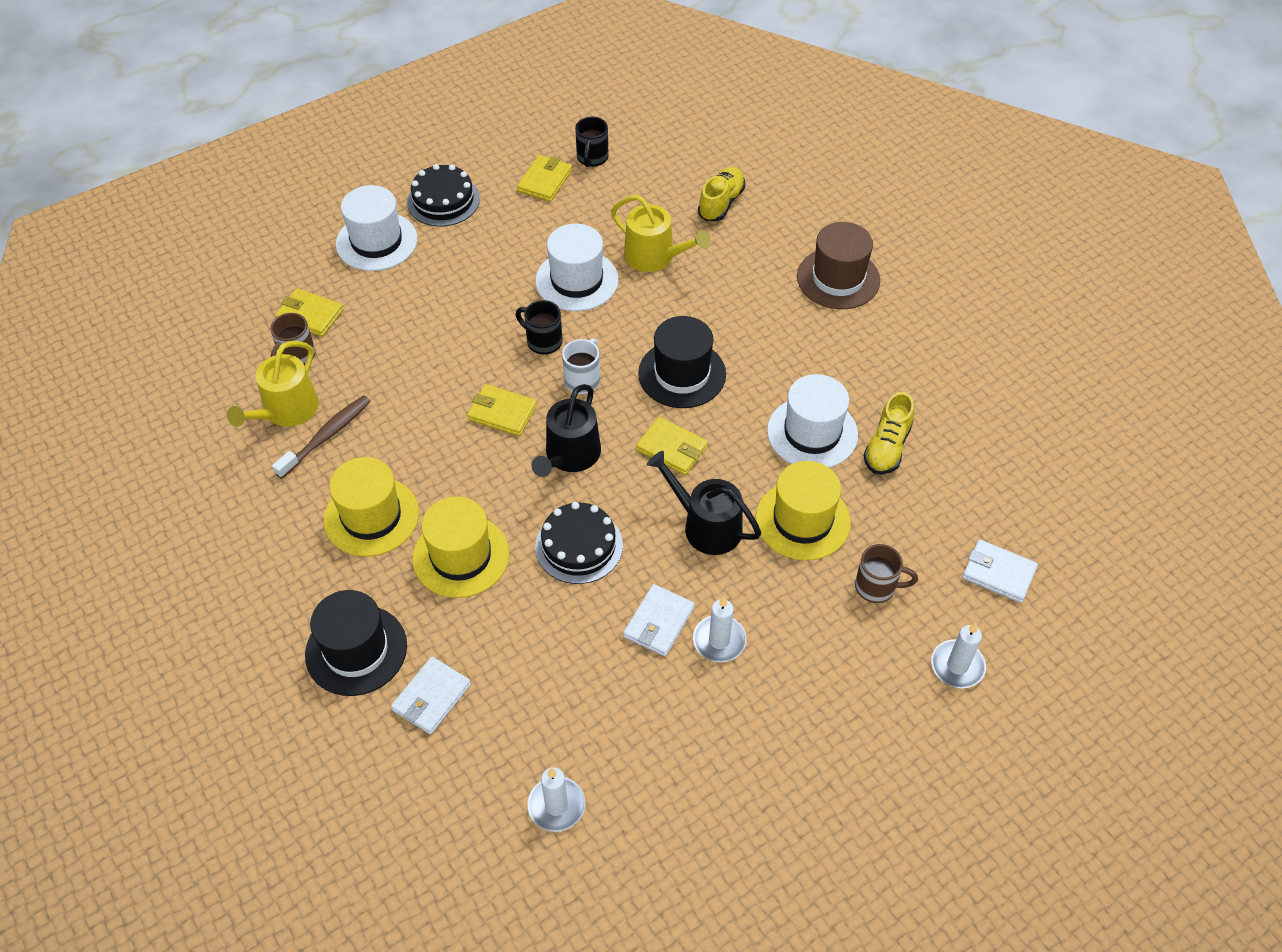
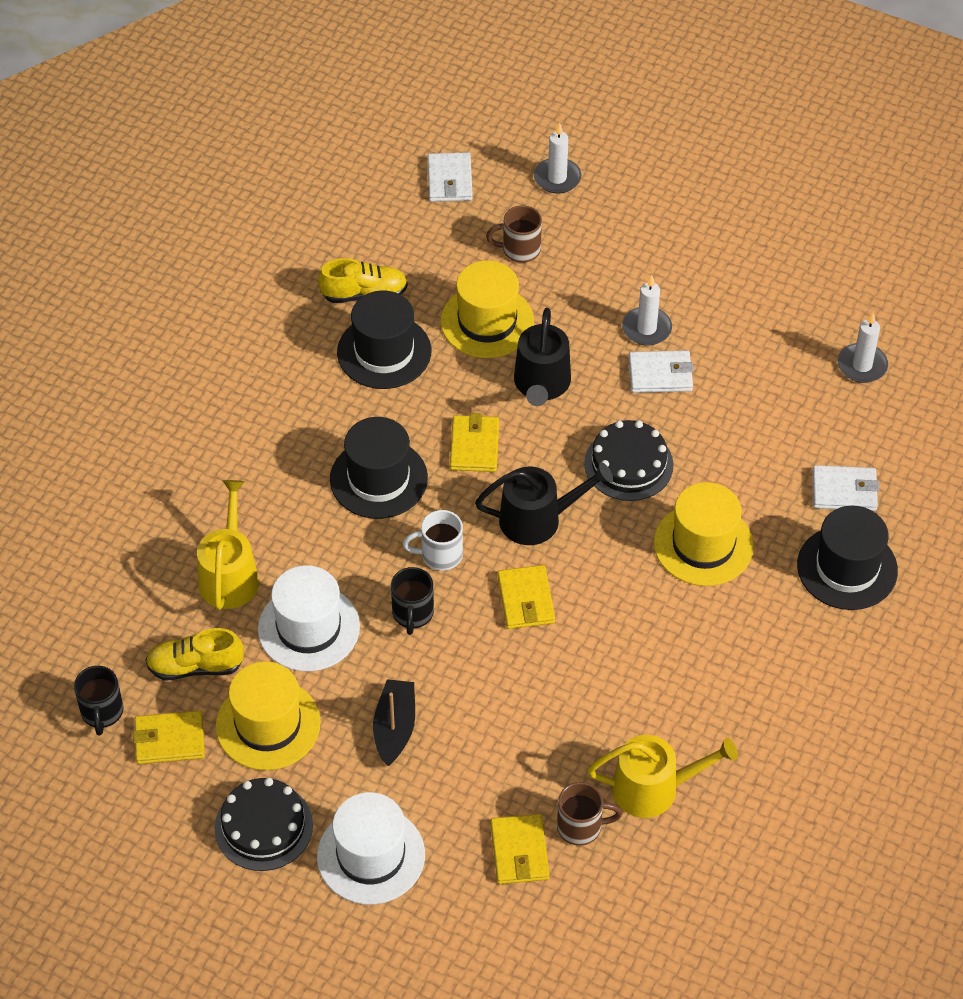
camera: 120 degrees left, 0 degrees up
brown toothbrush [272,395,371,479] -> none
yellow hat [324,457,419,557] -> yellow hat moved to [216,661,321,770]
black mug [575,116,609,167] -> black mug turned 105 degrees clockwise [74,666,123,735]
yellow shoe [698,167,745,221] -> yellow shoe moved to [146,628,244,680]
white hat [767,374,858,468] -> black hat [337,291,431,389]
brown hat [797,222,880,309] -> none
brown mug [855,544,918,603] -> brown mug turned 75 degrees counterclockwise [486,205,542,263]
none -> black boat [373,679,415,766]

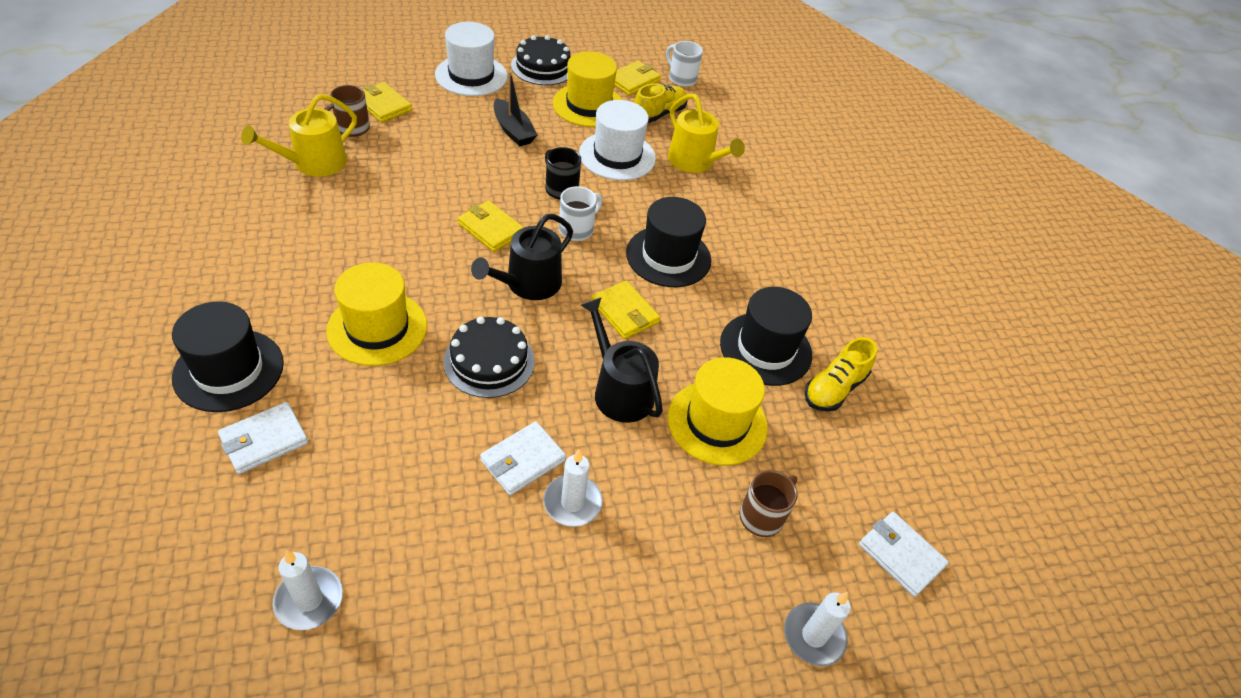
camera: 135 degrees right, 5 degrees down
black mug [74,666,123,735] -> white mug [666,41,703,87]

